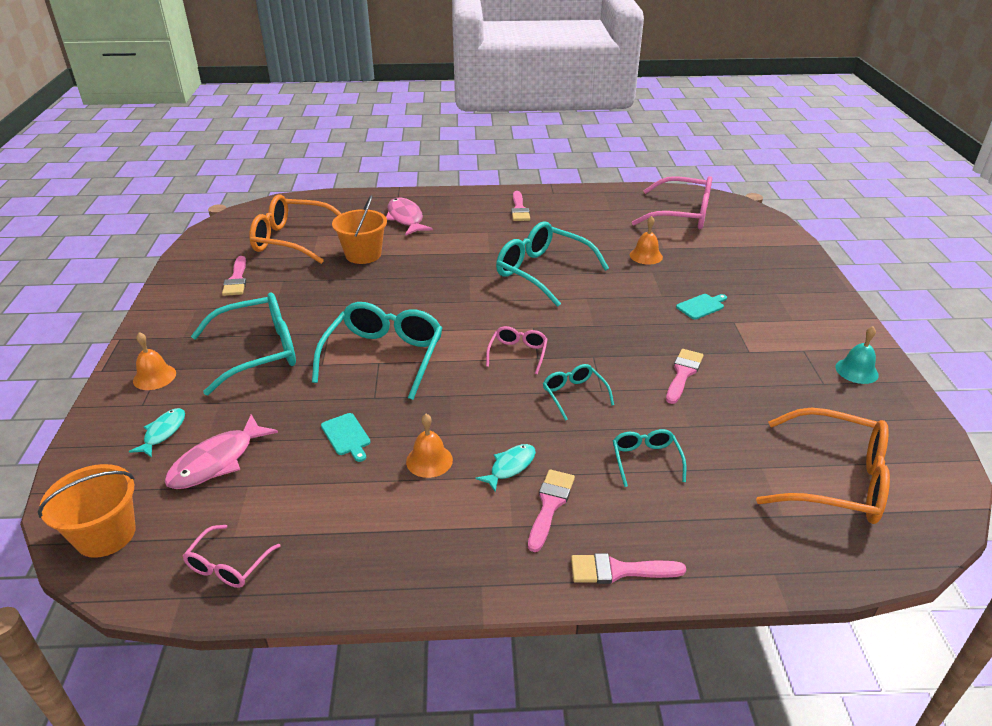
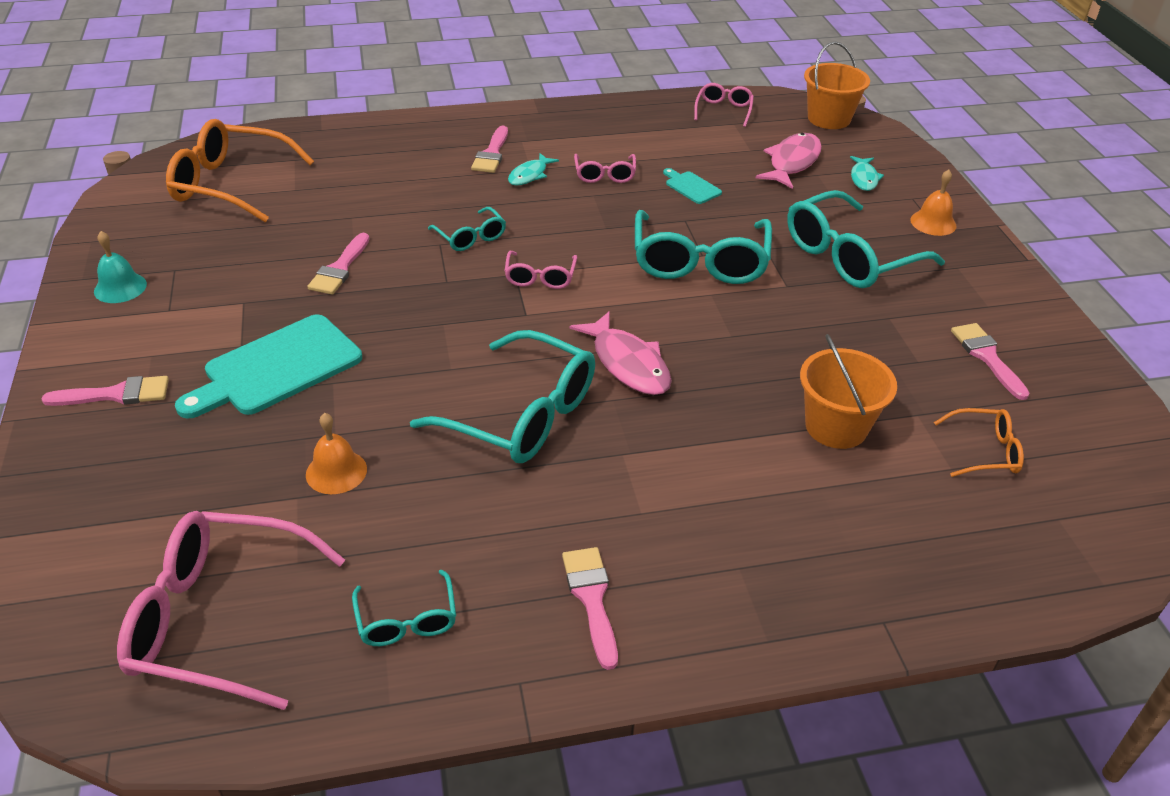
camera: 170 degrees right, 5 degrees up
orange glasses [249,194,341,264] -> orange glasses [934,408,1024,477], size x0.50
pink fish [386,198,433,236] -> pink fish moved to [570,311,672,395]
orange bell [406,414,453,478] -> pink glasses [574,154,636,183]
pink brush [571,553,686,584] -> pink brush moved to [41,376,169,406]
turquoise glasses [613,429,686,487] -> turquoise glasses moved to [352,570,456,646]
turquoise cutting board [676,294,727,320] -> turquoise cutting board [175,314,362,418], size x2.14

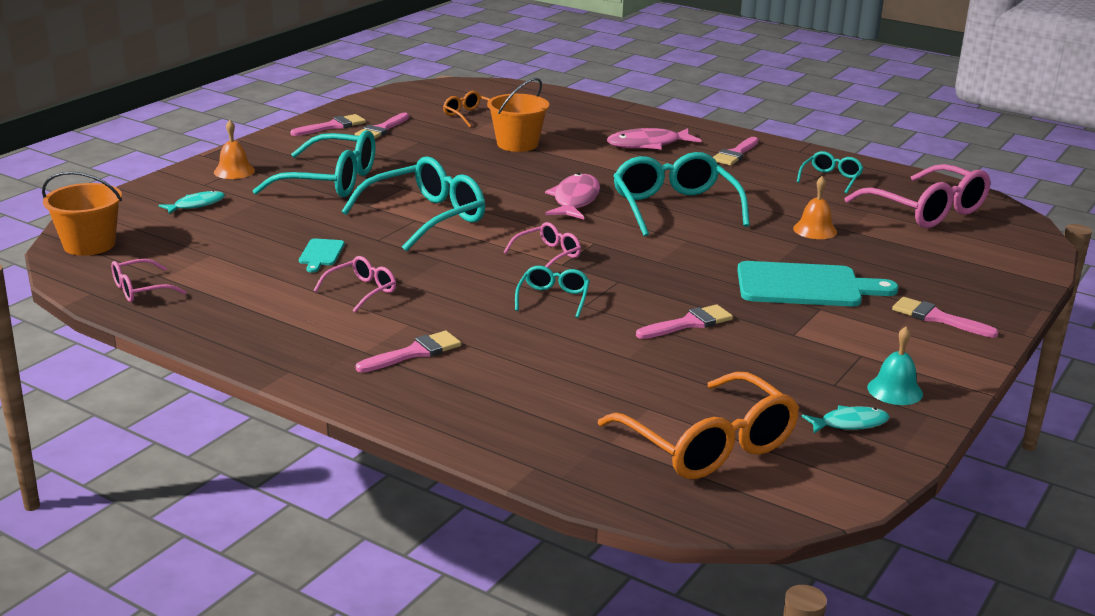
camera: 135 degrees left, 15 degrees down
turquoise fish [508,153,559,186] -> turquoise fish moved to [802,405,890,433]
pink fish [756,133,822,189] -> pink fish moved to [607,128,701,149]
none -> pink brush [290,114,366,136]

